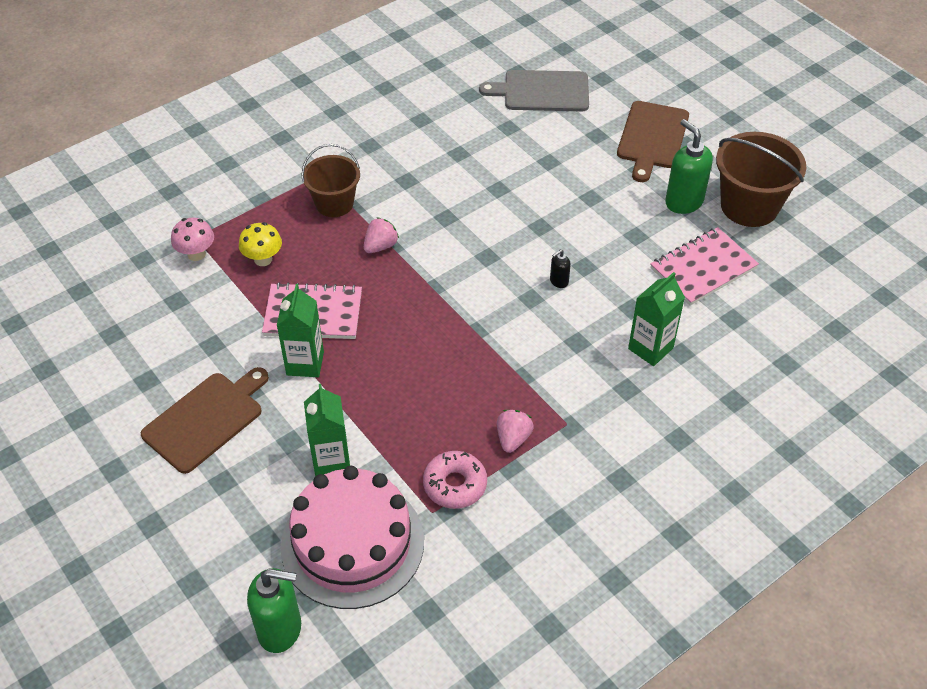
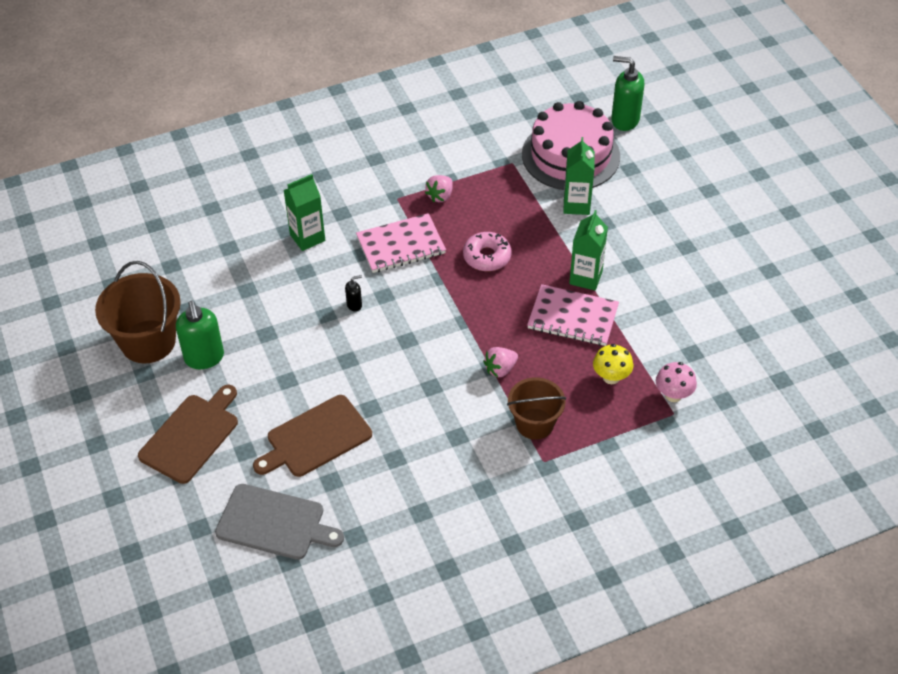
camera: 165 degrees left, 0 degrees up
brown cutting board [141,367,269,474] -> brown cutting board moved to [253,395,372,477]
pink donut [423,451,487,509] -> pink donut moved to [463,232,512,271]
pink notebook [650,227,759,306] -> pink notebook moved to [356,213,446,273]

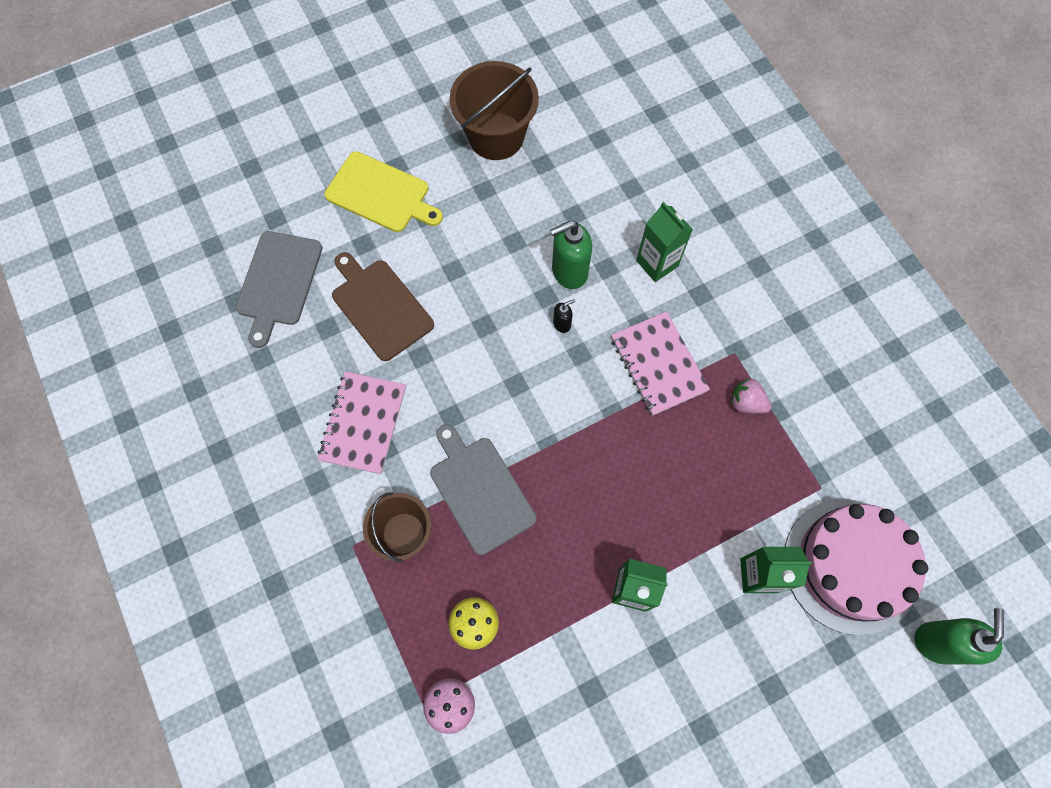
camera: 85 degrees right, 20 degrees up
brown cutting board [138,385,238,484] -> yellow cutting board [324,151,443,232]
green soap dispenser [176,301,224,369] -> green soap dispenser moved to [550,221,592,289]
black soap dispenser [345,275,362,312] -> black soap dispenser turned 90 degrees counterclockwise [553,299,575,333]
pink donut [463,232,512,271] -> none
pink strawberry [483,347,518,377] -> grey cutting board [430,424,536,555]
pink notebook [527,284,619,346] -> pink notebook moved to [317,371,406,474]

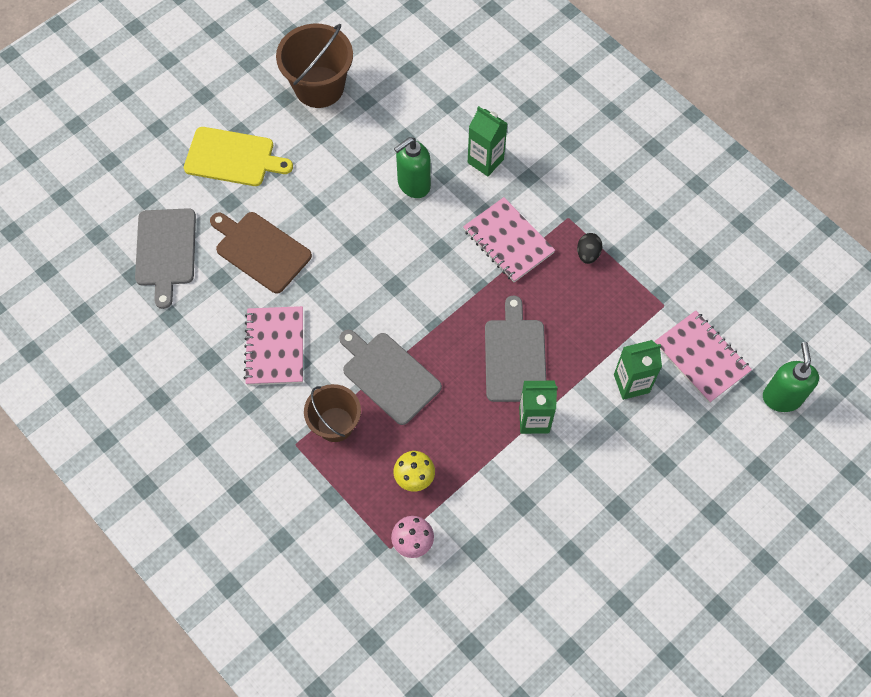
camera: 15 degrees left, 5 degrees down
black soap dispenser [553,299,575,333] -> none
pink strawberry [731,378,772,413] -> black egg [577,233,603,264]
pink cake [785,499,928,635] -> pink notebook [654,311,752,403]
none -> grey cutting board [485,295,546,402]

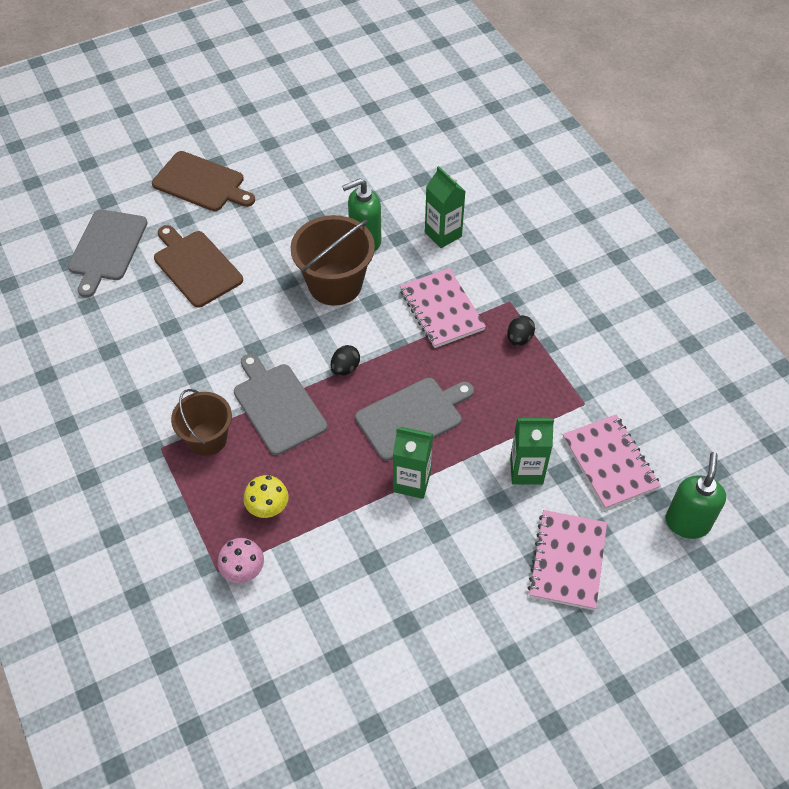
camera: 15 degrees right, 10 degrees down
yellow cutting board [184,127,293,186] -> brown cutting board [152,151,255,211]
pink notebook [244,306,303,385] -> pink notebook moved to [528,510,607,610]
brown bucket [276,24,353,108] -> brown bucket moved to [291,215,375,306]
grey cutting board [485,295,546,402] -> grey cutting board turned 45 degrees clockwise [355,378,474,461]
none -> black egg [331,345,360,376]

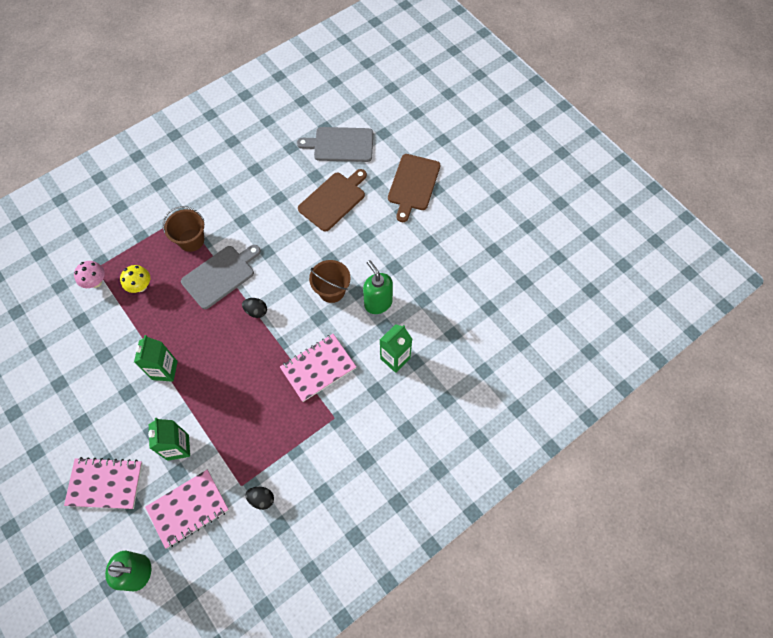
camera: 80 degrees right, 10 degrees up
brown bucket [291,215,375,306] -> brown bucket [309,260,351,303], size x0.66
grey cutting board [355,378,474,461] -> none
black egg [507,316,535,346] -> black egg moved to [245,487,274,510]

